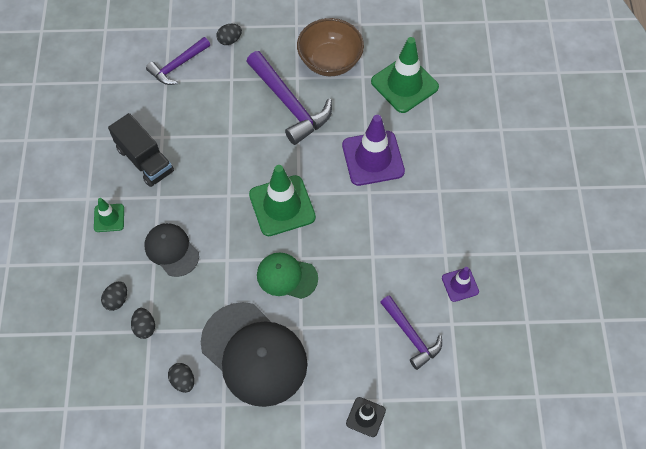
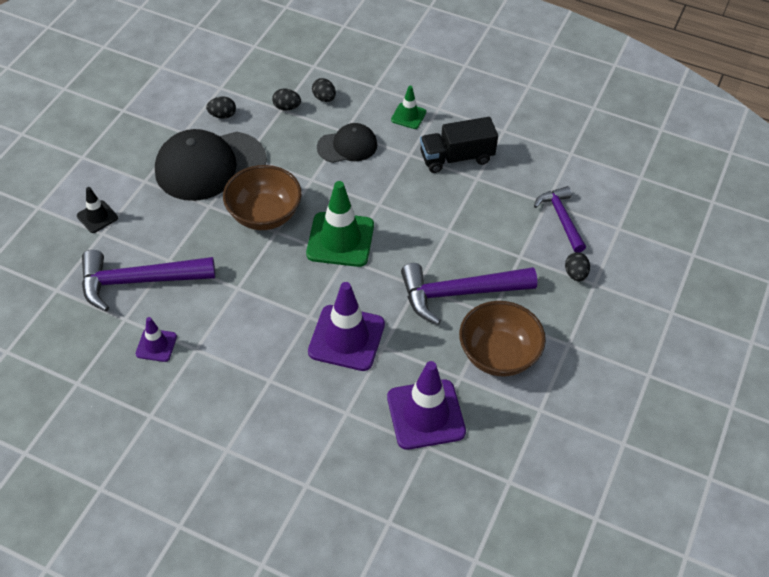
camera: 115 degrees right, 10 degrees down
green cap [257,252,318,299] -> brown bowl [223,165,302,230]
green traffic cone [371,37,439,113] -> purple traffic cone [387,361,466,450]
purple hammer [380,295,442,370] -> purple hammer [82,250,215,312], size x1.60

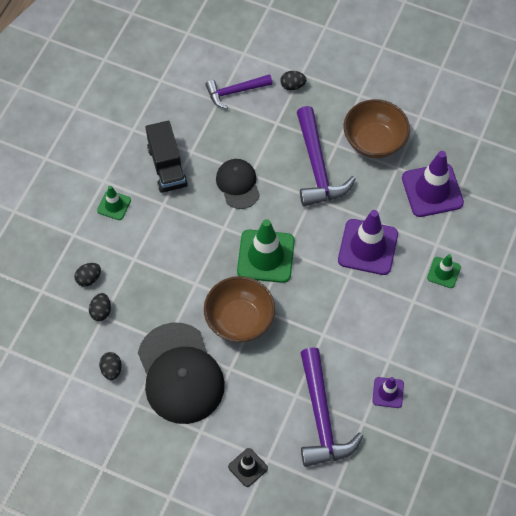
camera: 90 degrees left, 10 degrees up
black cap [317,123,377,163] -> black cap moved to [216,159,260,209]
none -> green traffic cone [427,254,461,288]

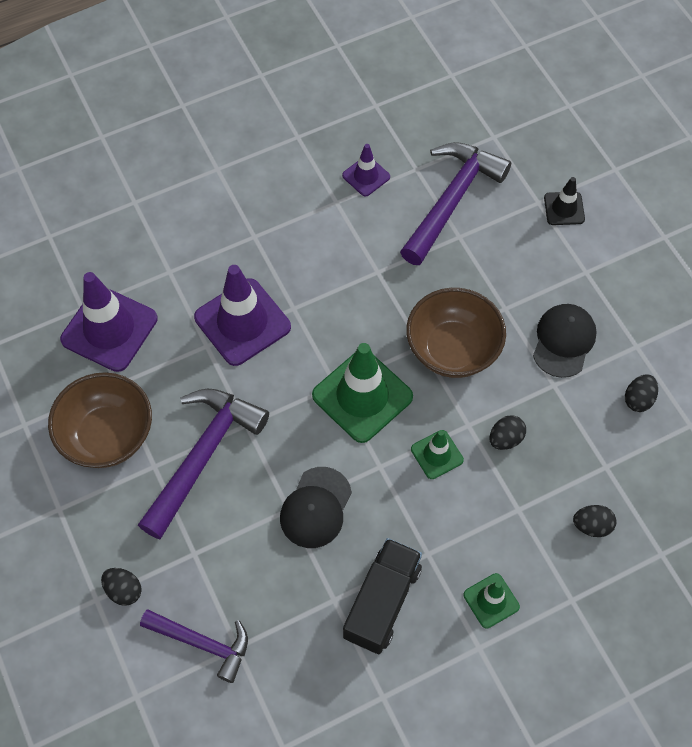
camera: 140 degrees left, 0 degrees up
black egg [89,293,111,321] -> black egg moved to [489,415,526,450]
black cap [138,322,225,424] -> black cap [533,304,597,378], size x0.56
green traffic cone [427,254,461,288] -> green traffic cone moved to [411,430,464,479]

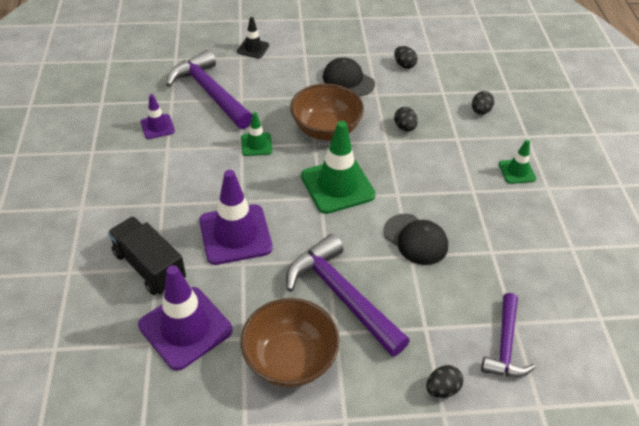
camera: 70 degrees left, 15 degrees down
purple hammer [140,610,248,683] -> purple hammer turned 150 degrees clockwise [481,293,535,377]
black truck [343,538,422,654] -> black truck moved to [108,216,186,295]
green traffic cone [411,430,464,479] -> green traffic cone moved to [241,112,273,156]

